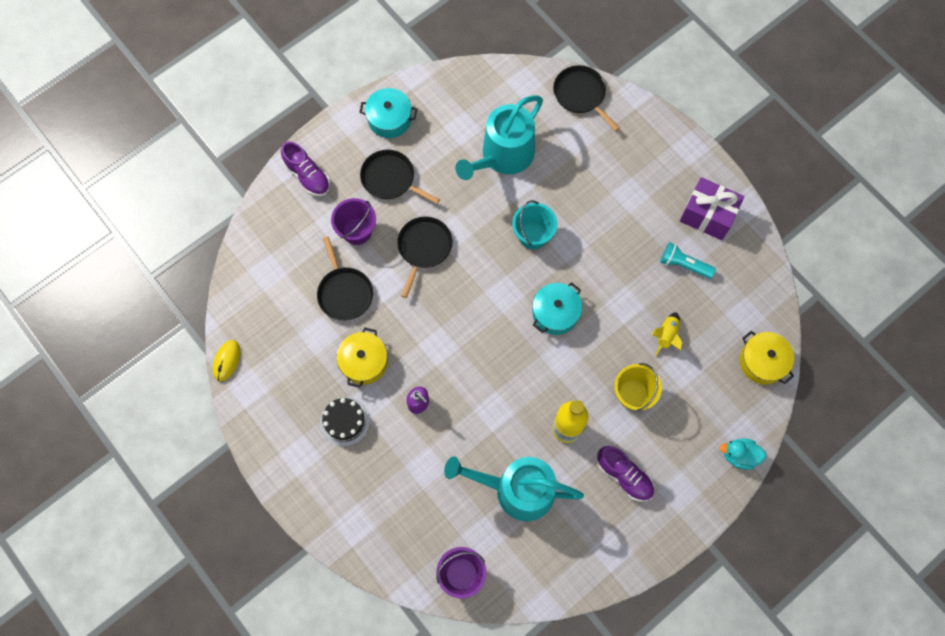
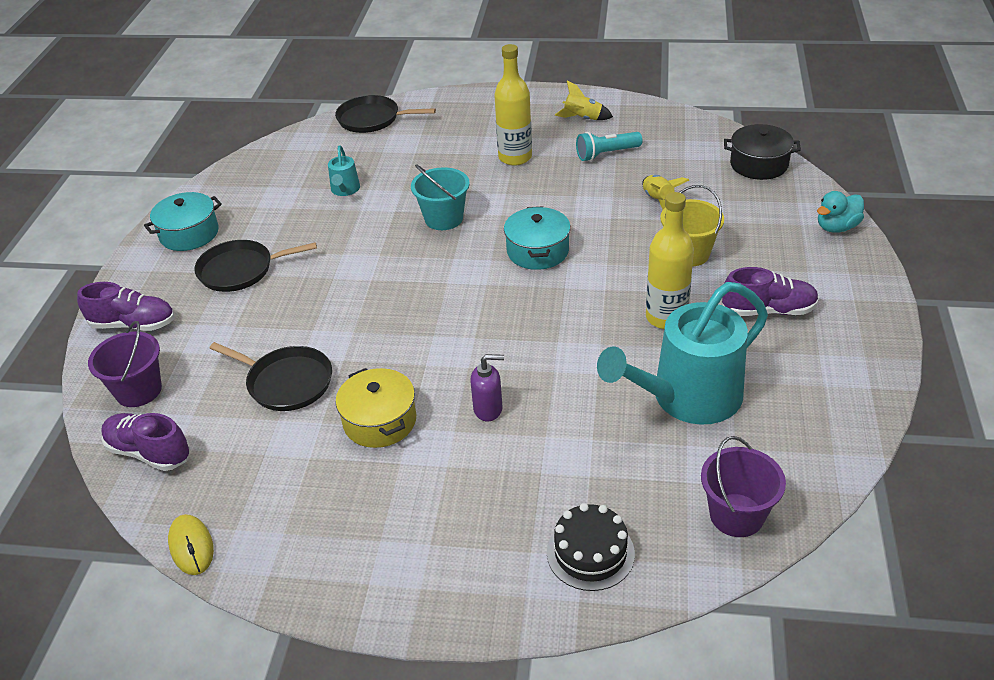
camera: 40 degrees left, 30 degrees down
black cake [320,397,370,447] -> black cake moved to [547,503,635,591]
purple bucket [331,198,376,245] -> purple bucket moved to [88,321,162,407]
black pan [397,216,453,298] -> none
turquoise watering can [455,96,543,180] -> turquoise watering can [328,145,360,196], size x0.44
purple gift [680,177,744,240] -> yellow rocket [555,80,613,120]
yellow pot [740,331,794,384] -> black pot [724,124,801,180]
none -> purple shoe [101,413,190,471]
none -> yellow bottle [494,44,532,166]

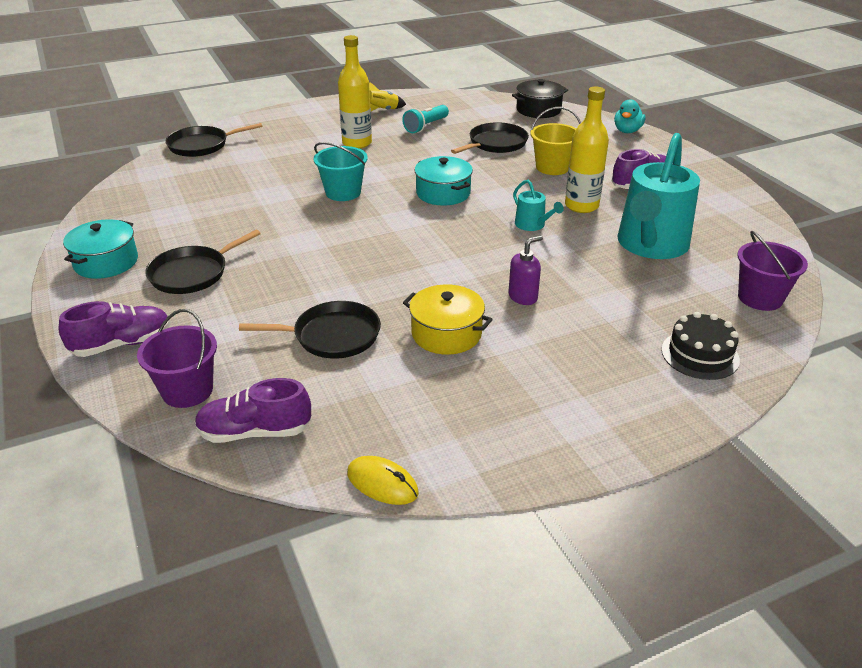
camera: 35 degrees left, 5 degrees down
turquoise watering can [328,145,360,196] -> turquoise watering can moved to [513,180,564,231]
yellow rocket [642,175,689,210] -> black pan [451,122,529,154]

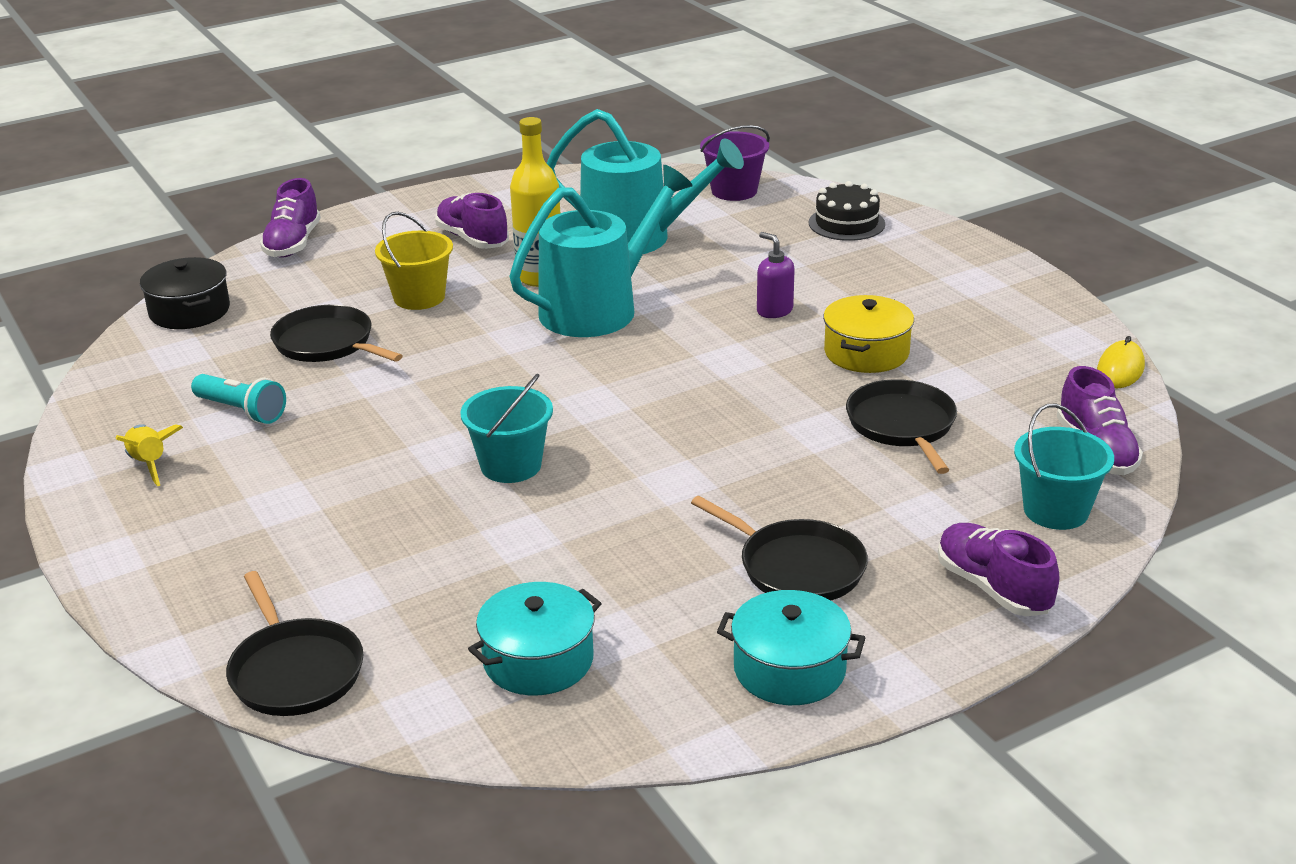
camera: 95 degrees left, 5 degrees down
purple bucket [137,309,217,408] -> turquoise bucket [1014,404,1114,530]
yellow bottle [338,35,372,149] -> none
turquoise pot [414,156,473,206] -> turquoise pot moved to [468,582,602,695]
turquoise watering can [513,180,564,231] -> turquoise watering can [510,165,693,337], size x2.29
turquoise duck [614,99,646,133] -> purple shoe [260,178,321,258]

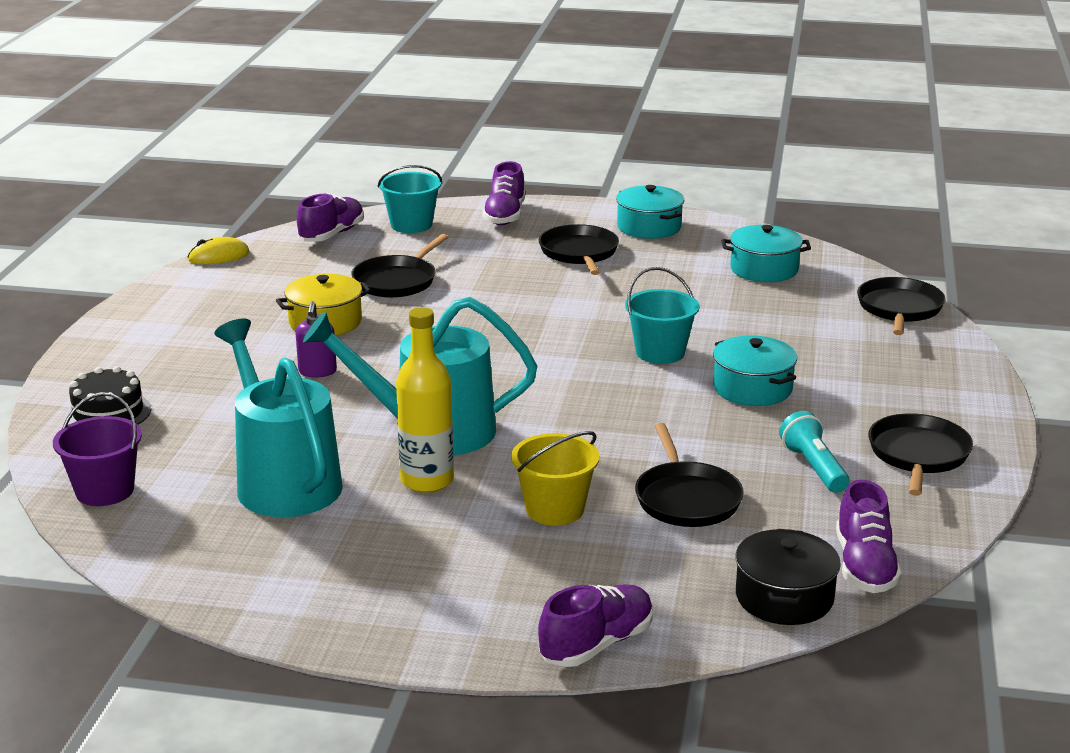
camera: 140 degrees left, 5 degrees down
yellow rocket [116,424,183,486] -> black pan [868,413,973,496]
purple shoe [435,193,509,249] -> purple shoe moved to [836,479,902,593]
none -> turquoise pot [713,336,797,406]

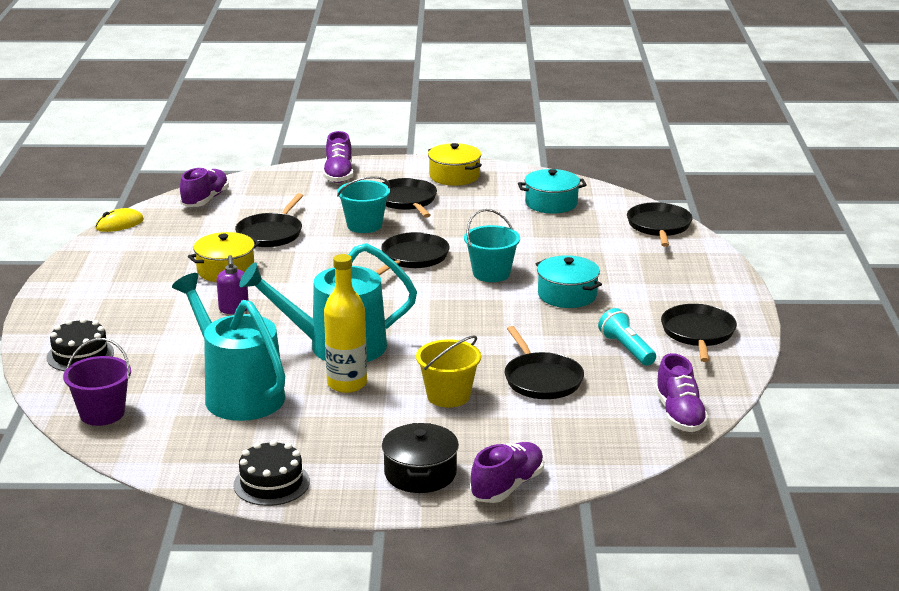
camera: 10 degrees left, 0 degrees up
turquoise bucket [378,165,442,233] -> turquoise bucket moved to [337,176,390,233]
turquoise pot [616,185,684,239] -> yellow pot [428,143,482,186]
black pot [735,529,841,625] -> black pot moved to [382,423,459,493]
none -> black cake [234,440,310,506]
none -> black pan [375,232,450,276]

